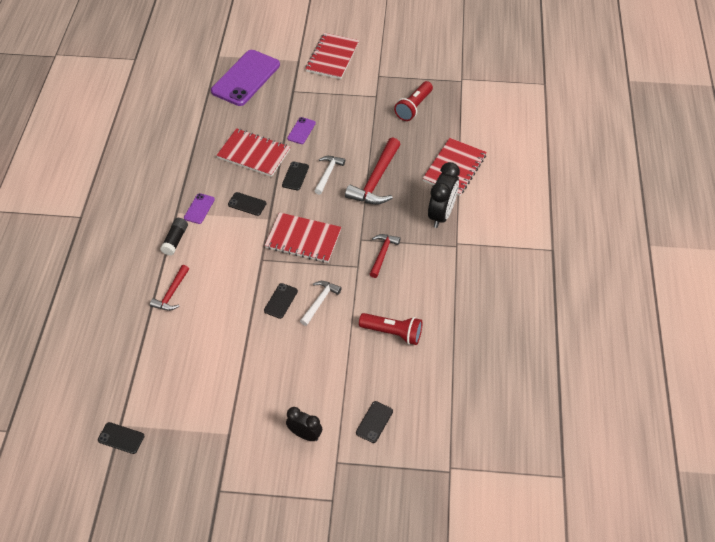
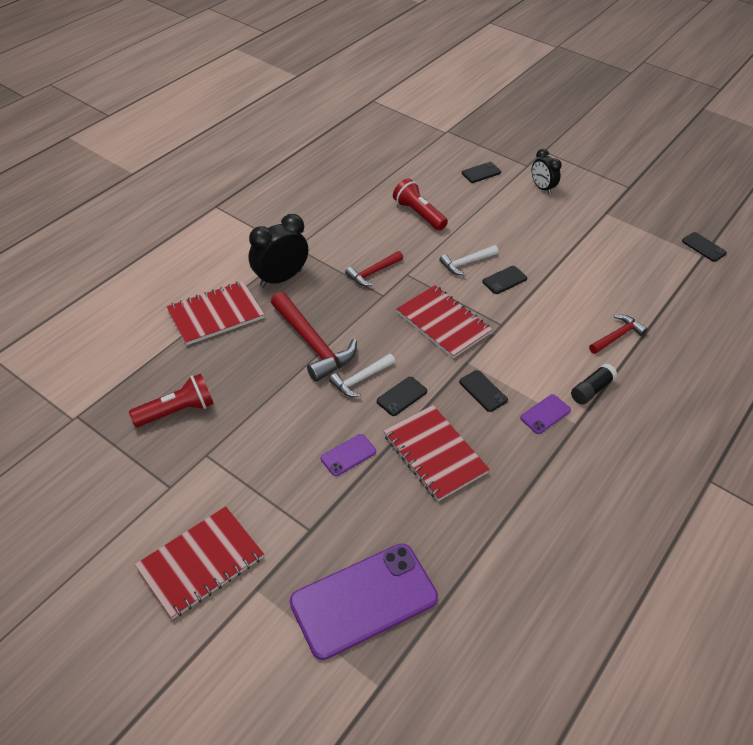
camera: 150 degrees left, 5 degrees down
red hammer [345,137,401,205] -> red hammer turned 90 degrees clockwise [271,292,357,382]

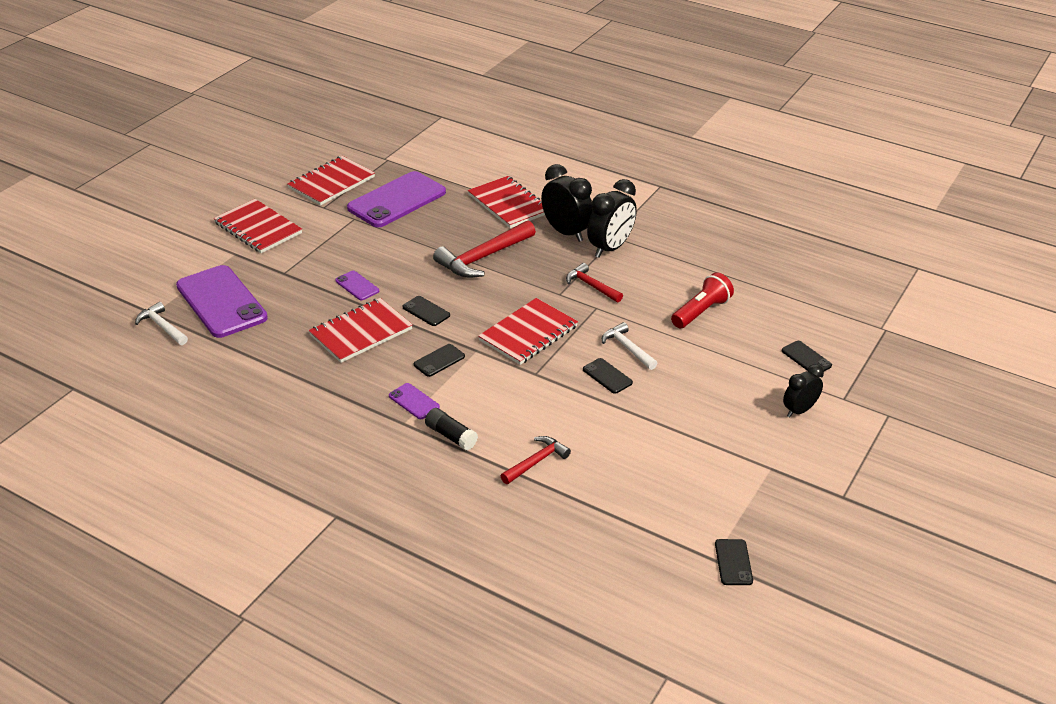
camera: 85 degrees right, 10 degrees down
red flashlight [129,373,214,427] -> purple phone [347,171,446,227]
white hammer [329,354,395,397] -> white hammer moved to [135,302,188,345]
red hammer [589,315,647,354] -> red hammer turned 90 degrees counterclockwise [501,436,571,484]
black phone [682,232,727,262] -> black phone turned 45 degrees counterclockwise [715,539,753,585]
none -> red notebook [287,156,375,206]
none -> black clock [587,179,637,258]

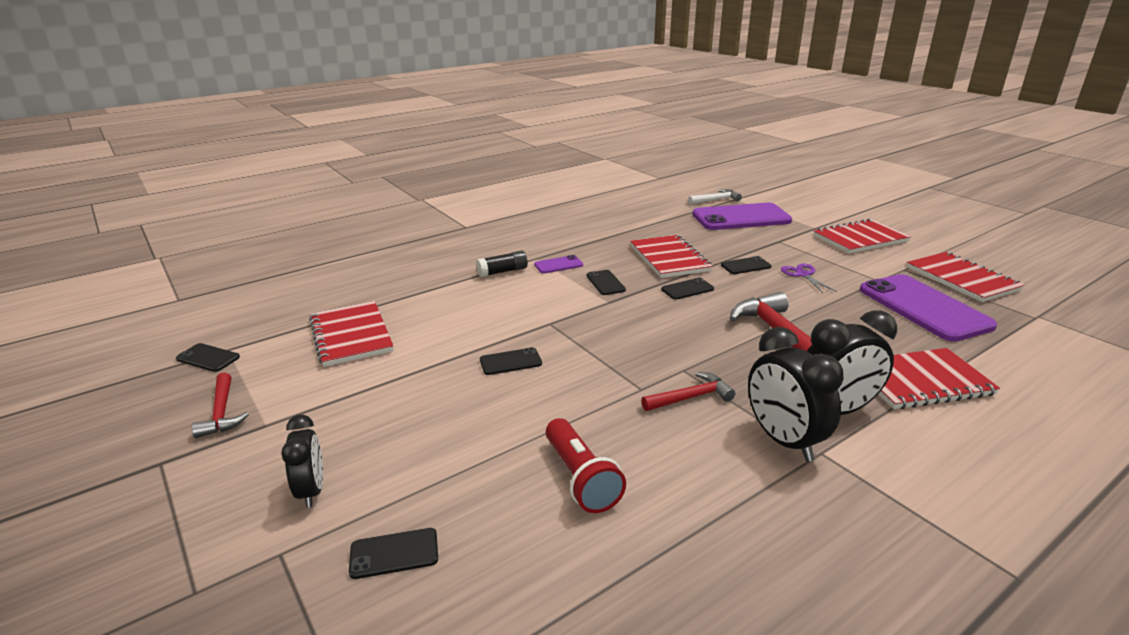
camera: 115 degrees right, 10 degrees down
purple phone [335,271,379,300] -> black phone [721,256,772,274]
red notebook [478,298,578,365] -> red notebook moved to [309,301,394,367]
red hammer [501,436,571,484] -> red hammer moved to [192,372,249,438]
white hammer [602,322,657,370] -> none
none -> purple scissors [781,264,837,293]

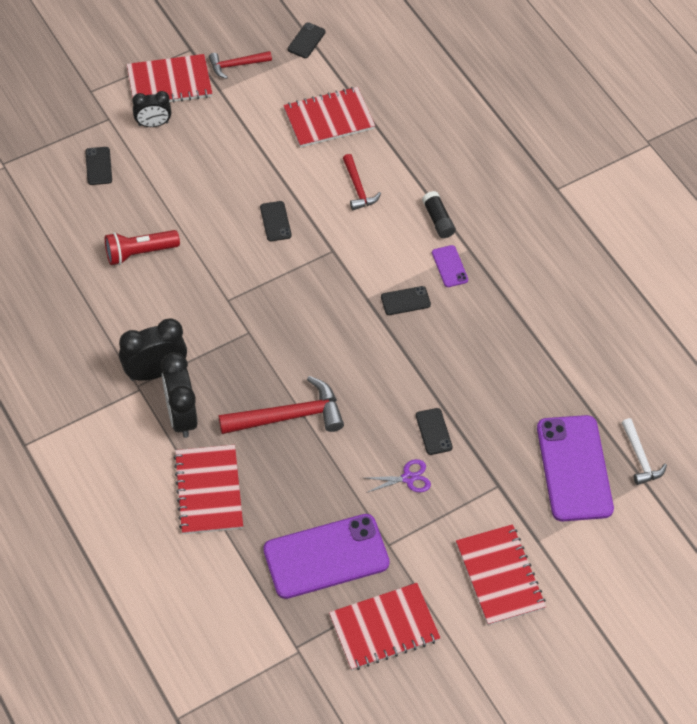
camera: 90 degrees right, 30 degrees up
red notebook [630,235,713,278] -> red notebook moved to [127,54,213,103]
red hammer [641,372,735,411] -> red hammer moved to [343,154,381,210]
black phone [661,277,714,300] -> none

